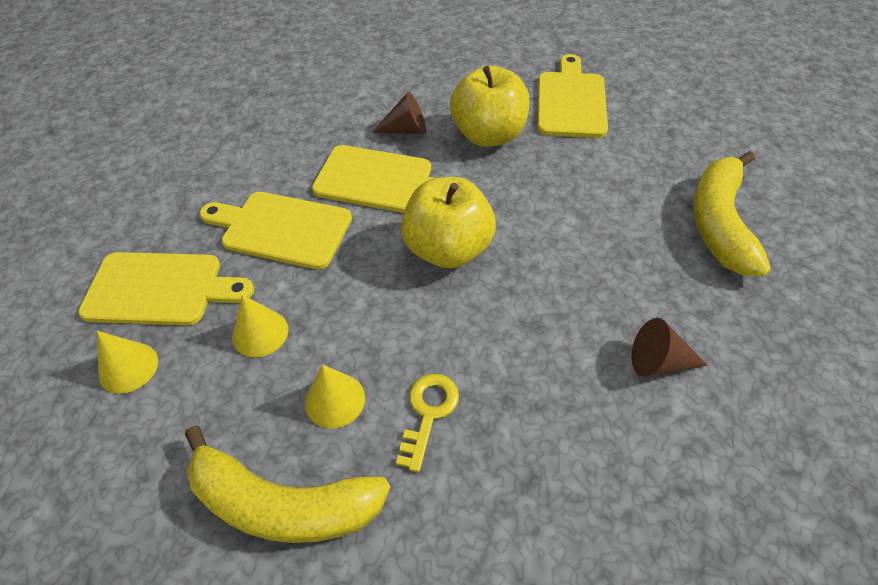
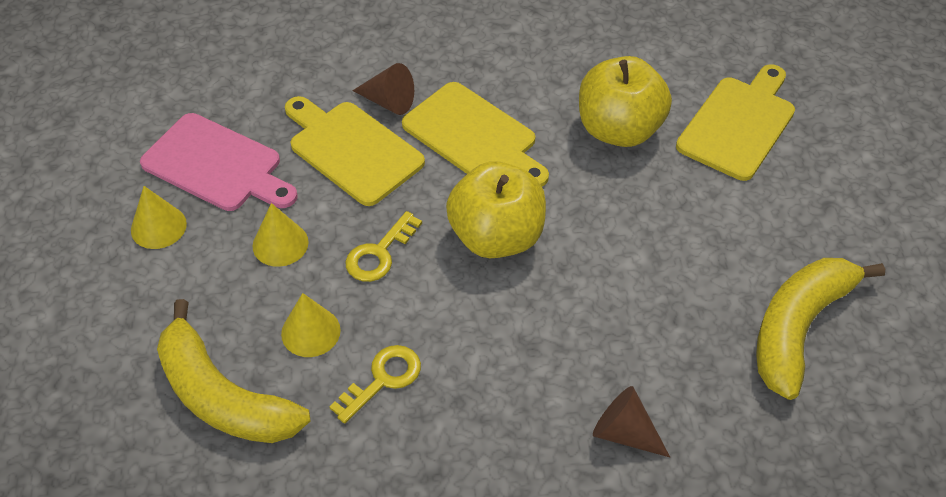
camera: 25 degrees right, 0 degrees up
yellow cutting board [78,252,254,325] -> pink cutting board [140,113,297,211]
brown cone [372,92,426,134] -> brown cone moved to [352,63,414,115]
none -> yellow key [345,211,422,282]

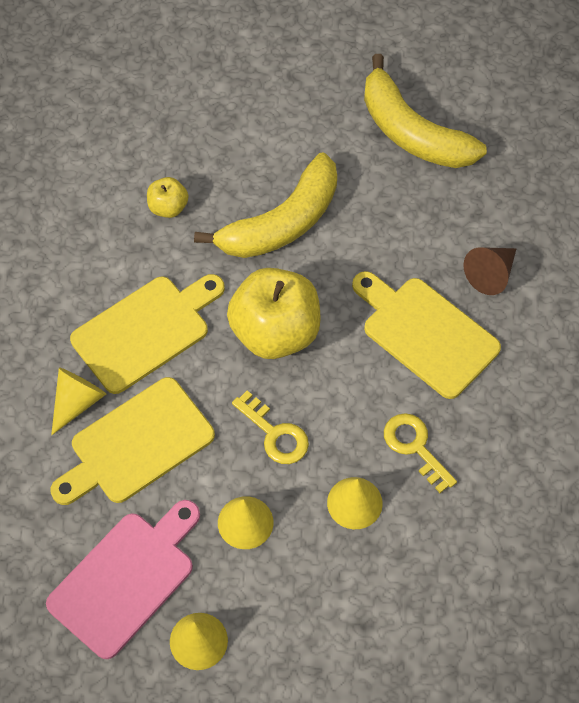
camera: 80 degrees left, 10 degrees up
yellow banana [157,299,310,443] -> yellow banana moved to [194,153,337,258]
brown cone [352,63,414,115] -> yellow cone [51,368,106,435]
yellow apple [579,56,672,147] -> yellow apple [147,177,188,218], size x0.47
yellow cutting board [676,64,795,181] -> yellow cutting board moved to [352,271,501,399]

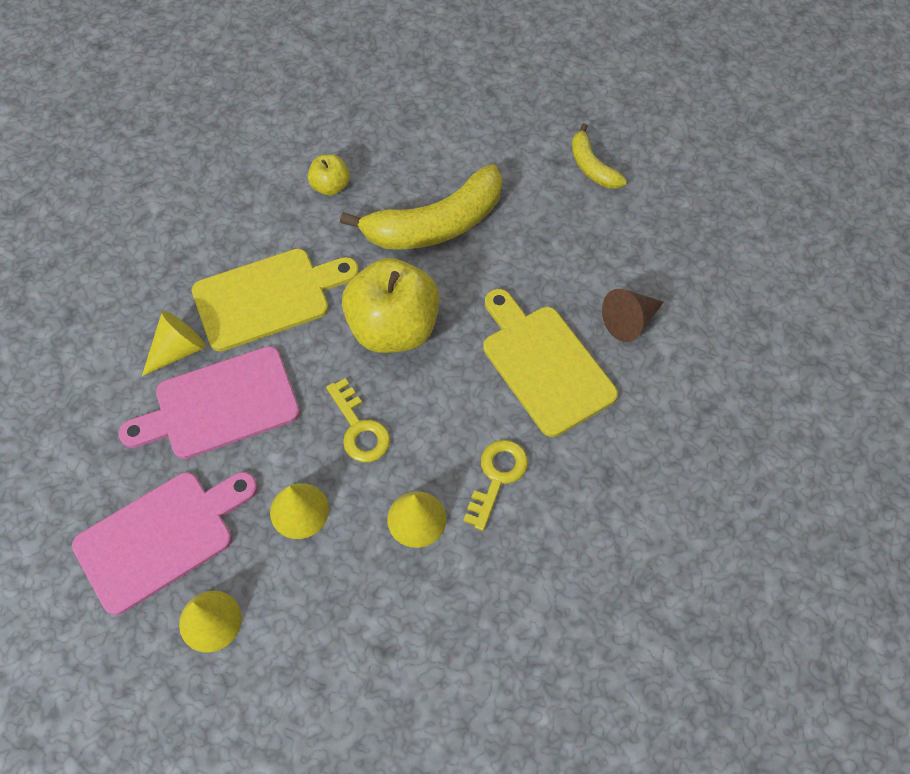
camera: 15 degrees right, 0 degrees up
yellow cutting board [50,377,215,505] -> pink cutting board [118,346,300,459]
yellow banana [364,54,487,168] -> yellow banana [572,123,627,189], size x0.52
yellow key [384,413,457,493] -> yellow key turned 45 degrees clockwise [463,440,528,531]

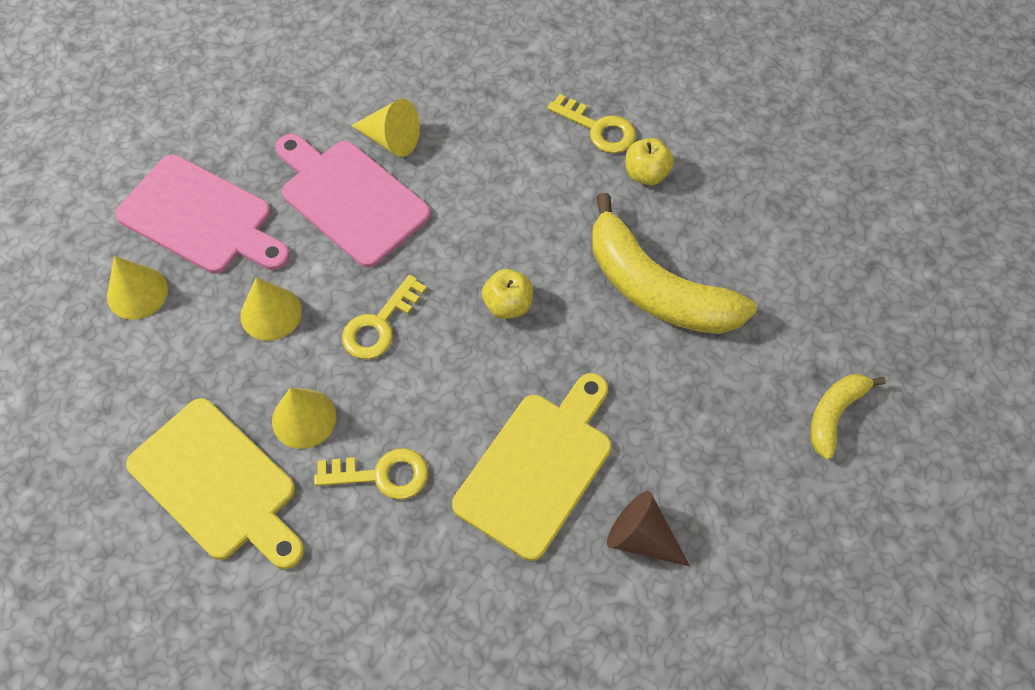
camera: 65 degrees right, 0 degrees up
yellow cutting board [192,249,359,352] -> yellow cutting board moved to [126,398,304,569]
yellow apple [342,258,440,353] -> yellow apple [482,269,533,319], size x0.47
none -> yellow key [547,94,636,154]

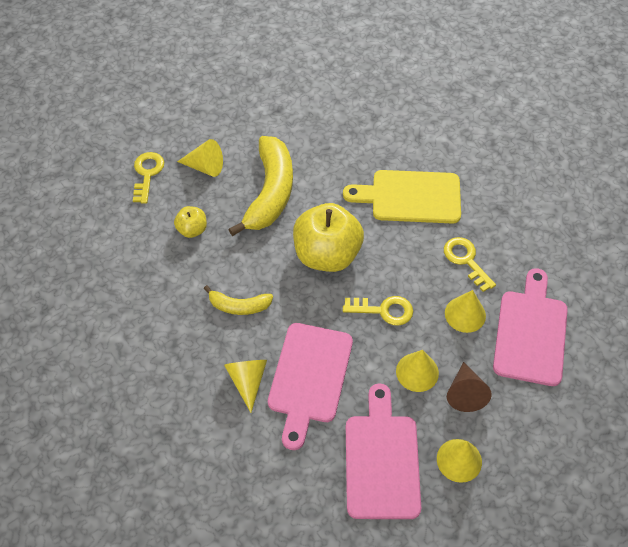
camera: 120 degrees left, 5 degrees down
yellow cutting board [126,398,304,569] -> pink cutting board [493,268,568,386]
yellow apple [482,269,533,319] -> yellow apple [293,203,364,272], size x2.11
yellow key [547,94,636,154] -> yellow key moved to [133,152,164,204]
brown cone [607,491,690,566] -> brown cone moved to [447,362,492,412]
yellow banana [810,374,886,460] -> yellow banana moved to [204,285,273,315]
none -> yellow cone [177,139,223,177]

